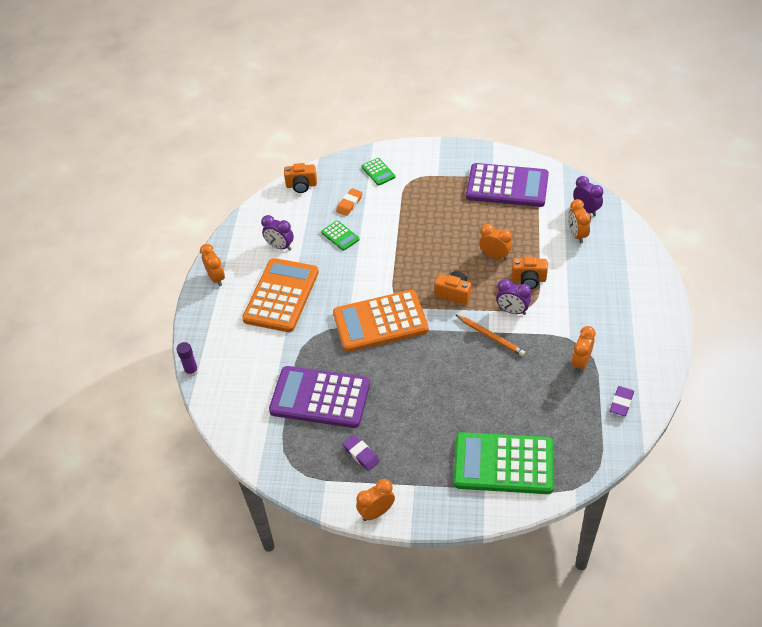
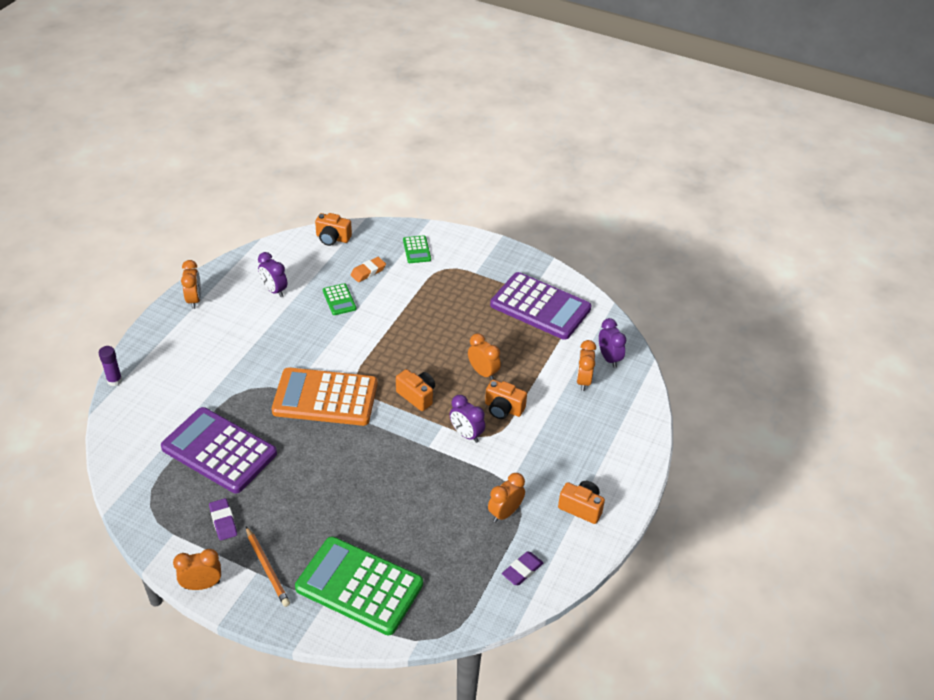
camera: 15 degrees right, 5 degrees down
orange calculator [242,258,319,332] -> none
orange pencil [455,314,525,356] -> orange pencil moved to [246,527,290,607]
none -> orange camera [558,481,605,524]

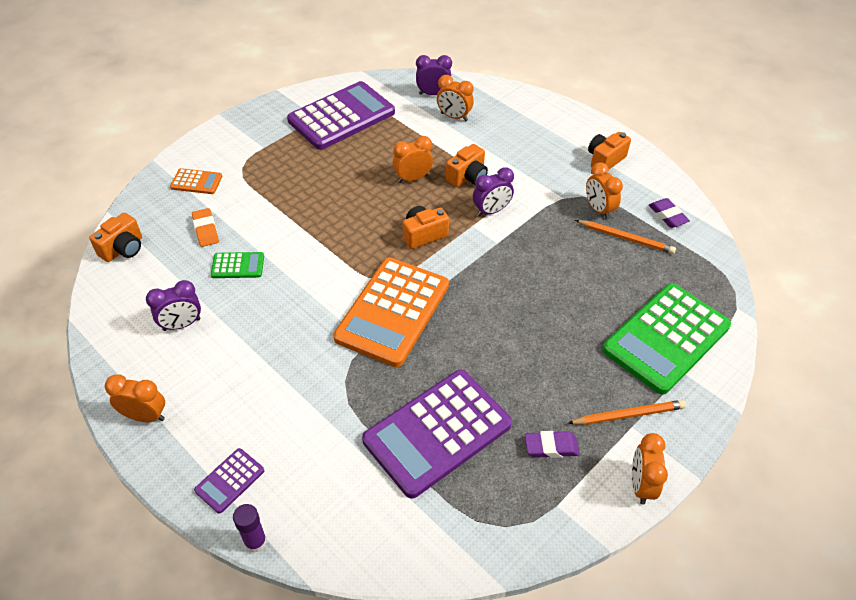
camera: 70 degrees left, 5 degrees up
green calculator [403,235,431,263] -> orange calculator [170,168,222,194]
none -> purple calculator [194,448,264,514]
none -> orange pencil [575,220,676,254]

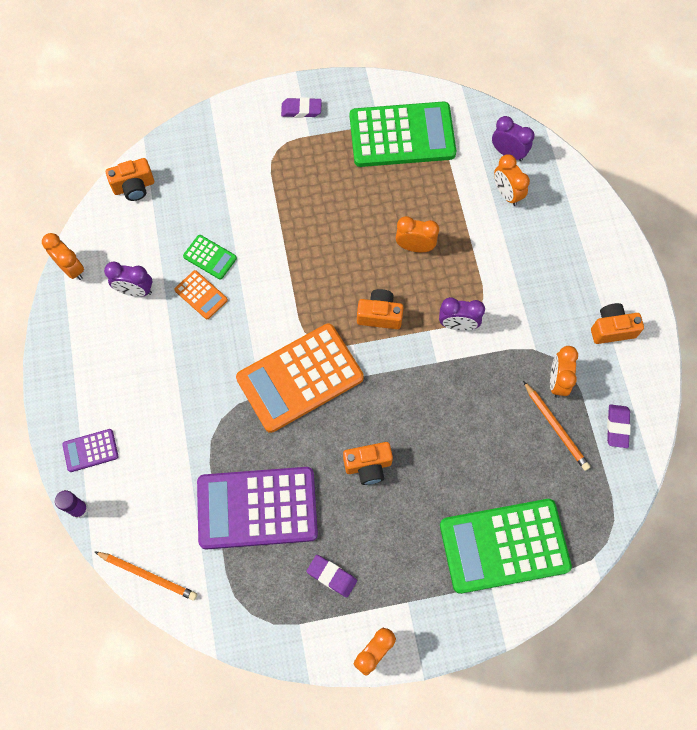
camera: 35 degrees right, 20 degrees up
orange clock [105,374,165,422] -> orange clock moved to [42,233,84,280]
orange calculator [170,168,222,194] -> orange calculator moved to [175,270,228,319]
orange eraser [192,208,219,247] -> none
purple calculator [287,81,395,150] -> green calculator [350,102,456,167]
orange camera [446,144,488,187] -> orange camera moved to [343,442,393,485]
orange pencil [568,400,686,425] -> orange pencil moved to [94,551,197,601]
none -> purple eraser [281,97,322,118]

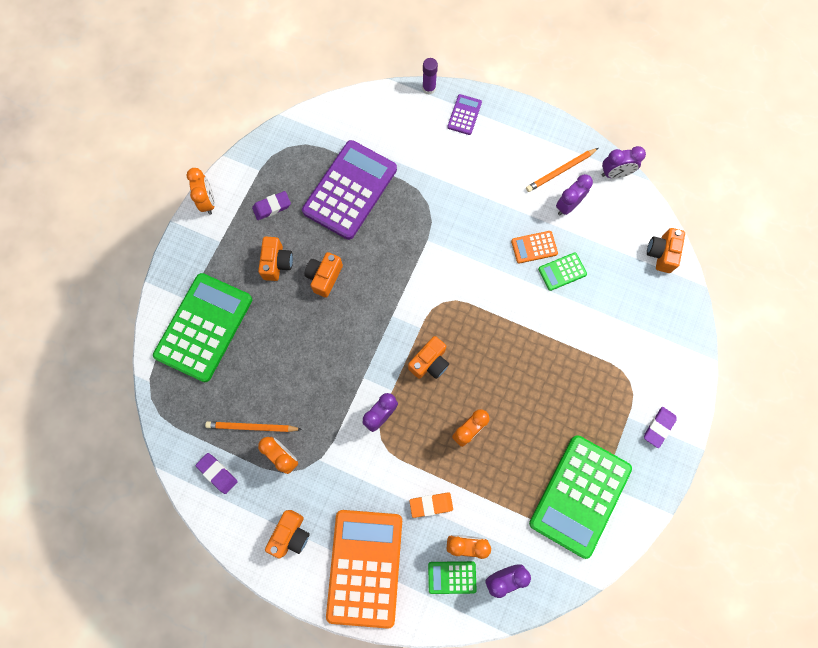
camera: 125 degrees right, 5 degrees up
orange clock [42,233,84,280] -> purple clock [602,146,646,178]
orange pencil [94,551,197,601] -> orange pencil moved to [526,148,598,192]
orange calculator [236,324,364,433] -> orange calculator moved to [326,510,402,629]
none -> orange camera [258,236,293,281]
none -> orange eraser [409,493,453,518]
none -> green calculator [428,561,477,594]

